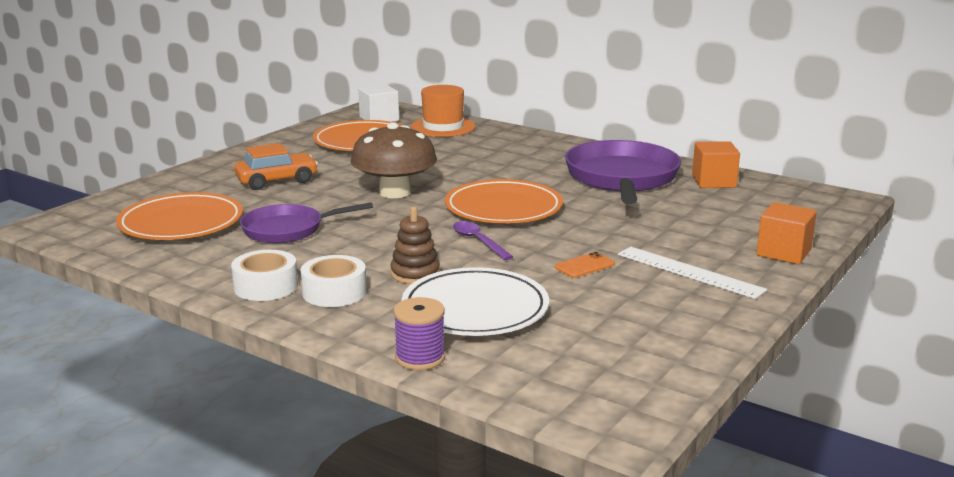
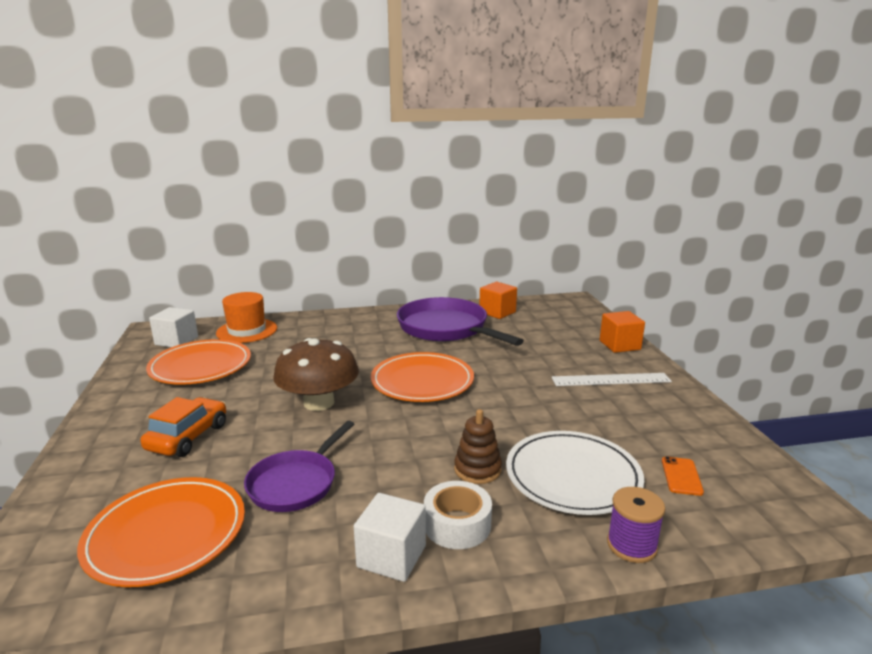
camera: 45 degrees left, 0 degrees up
white tape [231,250,298,301] -> white cube [354,493,426,582]
purple spoon [453,221,513,260] -> none
orange phone [555,252,615,278] -> orange phone moved to [662,456,704,496]

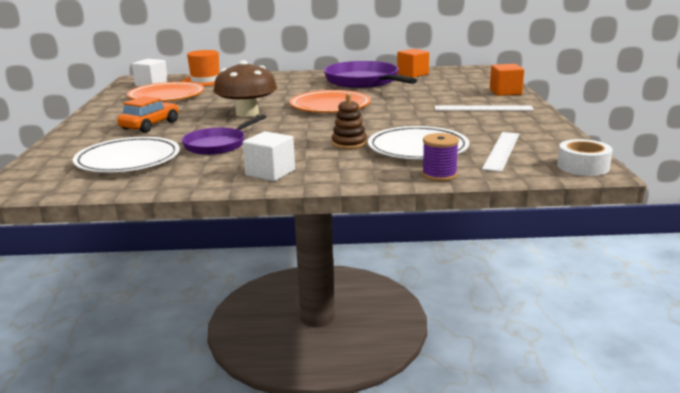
camera: 10 degrees right, 0 degrees up
orange plate [77,477,245,587] -> white plate [73,137,180,173]
white tape [424,481,492,549] -> white tape moved to [557,139,613,176]
orange phone [662,456,704,496] -> white ruler [482,132,519,172]

